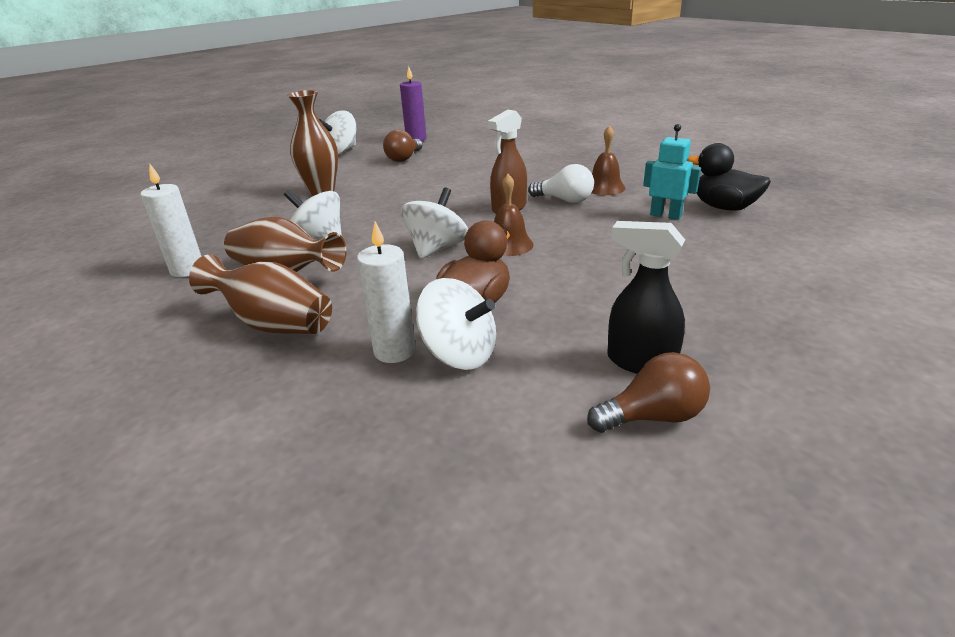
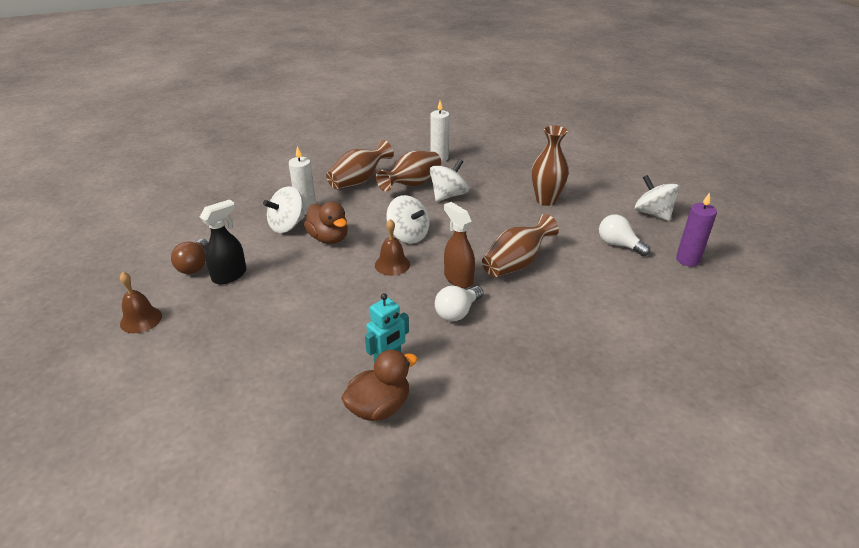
camera: 105 degrees right, 5 degrees up
brown light bulb [383,130,423,162] -> white light bulb [599,215,650,256]
brown bell [592,125,626,195] -> brown bell moved to [120,272,162,333]
black duck [687,143,771,211] -> brown duck [341,350,417,421]
none -> brown vase [482,214,559,277]

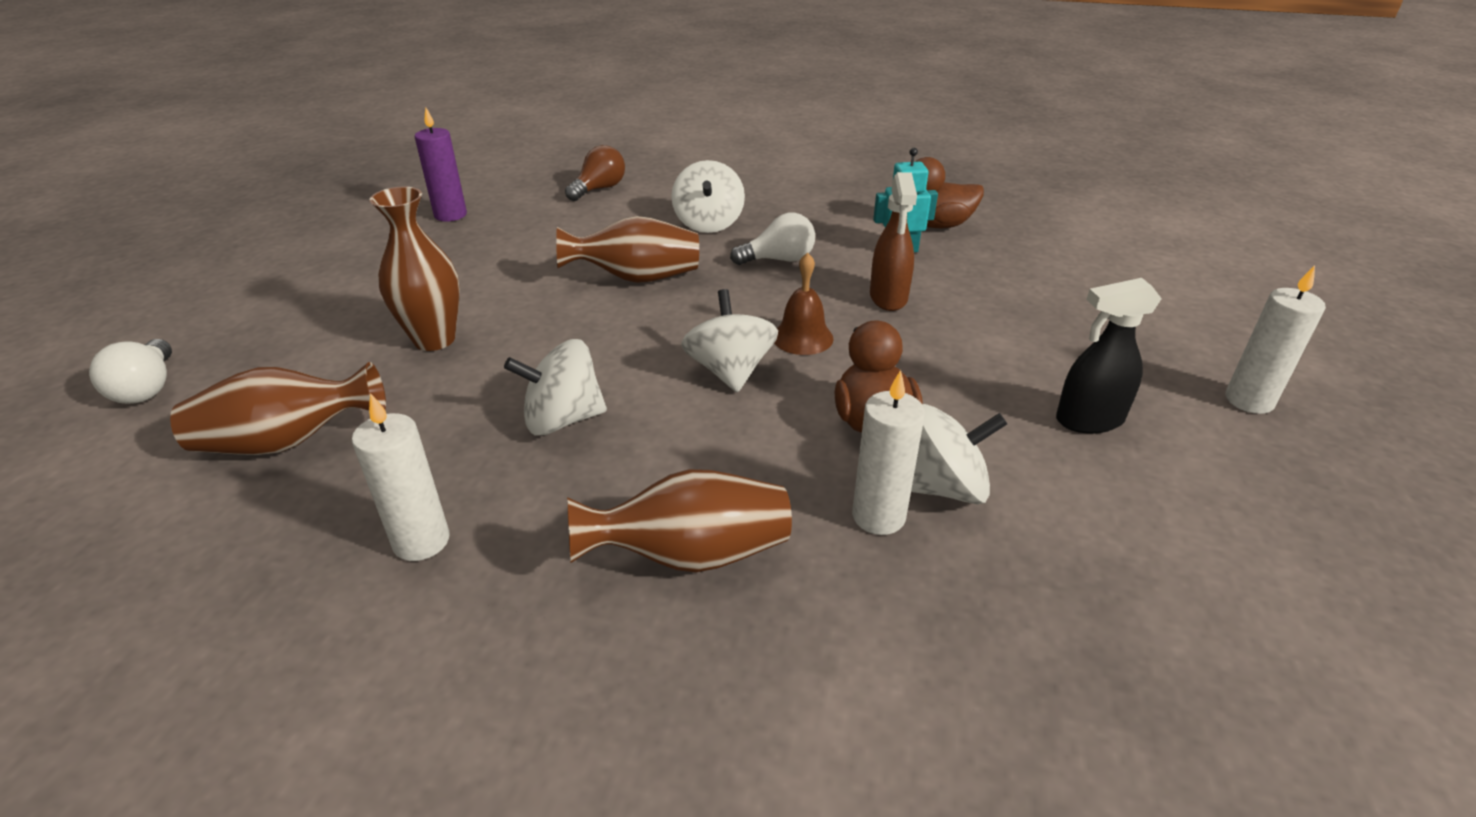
camera: 145 degrees left, 0 degrees up
brown bell [120,272,162,333] -> white candle [1225,265,1326,414]
brown light bulb [171,239,208,274] -> brown light bulb moved to [565,145,625,201]
brown vase [376,151,441,192] -> brown vase moved to [170,362,386,455]
brown spray bottle [444,202,475,288] -> brown spray bottle moved to [870,172,917,311]
white light bulb [599,215,650,256] -> white light bulb moved to [89,339,172,404]
white spinning top [635,175,680,221] -> white spinning top moved to [671,160,745,233]

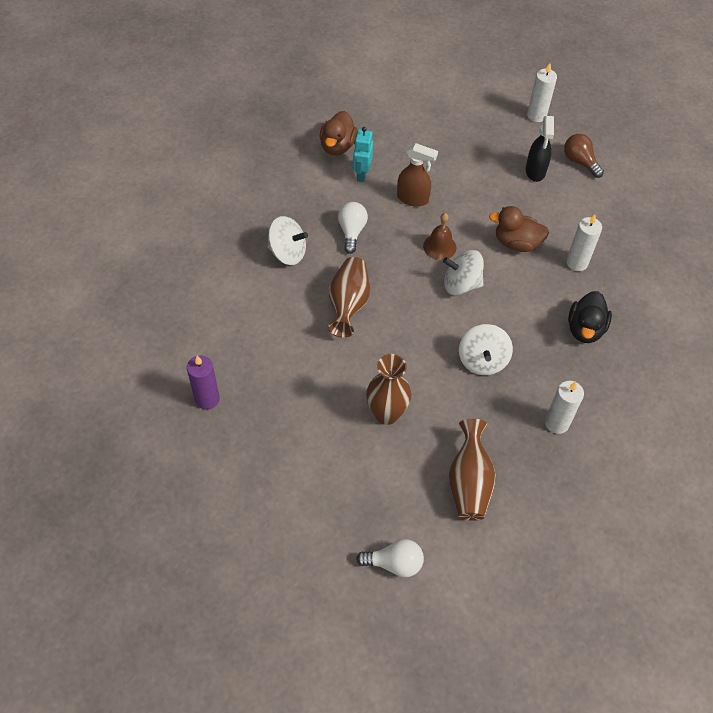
camera: 75 degrees left, 20 degrees up
brown light bulb [565,145,625,201] -> brown light bulb moved to [564,134,604,178]
brown vase [567,469,792,572] -> black duck [568,291,612,343]
white spinning top [911,404,1007,504] -> none

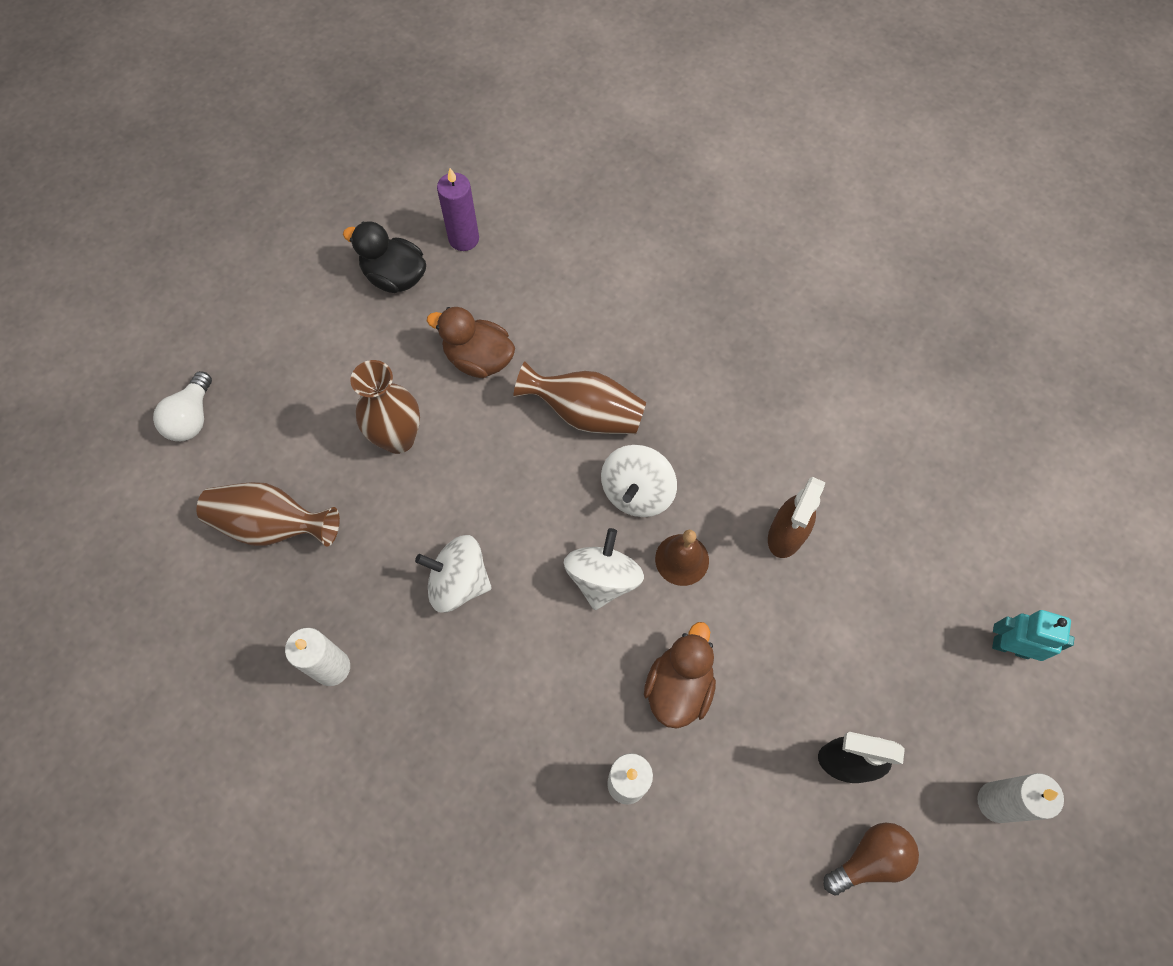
camera: 100 degrees right, 10 degrees up
white spinning top [268,216,308,265] -> white spinning top moved to [601,445,677,517]
brown duck [320,111,357,155] -> brown duck moved to [427,307,515,378]
white light bulb [338,202,368,254] -> none
turquoise robot [353,127,373,182] -> turquoise robot moved to [992,610,1075,661]
black duck [568,291,612,343] -> black duck moved to [343,222,426,293]

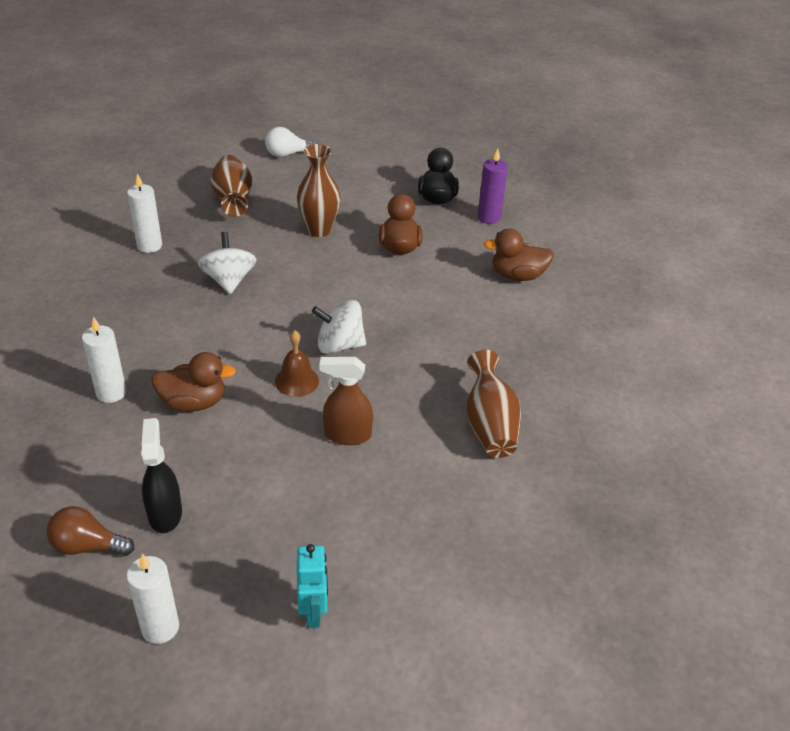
camera: 65 degrees right, 25 degrees down
brown vase [513,361,646,434] -> brown vase moved to [466,350,521,458]
white spinning top [564,528,644,610] -> none
brown light bulb [823,822,919,896] -> brown light bulb turned 150 degrees clockwise [47,506,134,556]
none -> brown duck [484,229,554,281]

